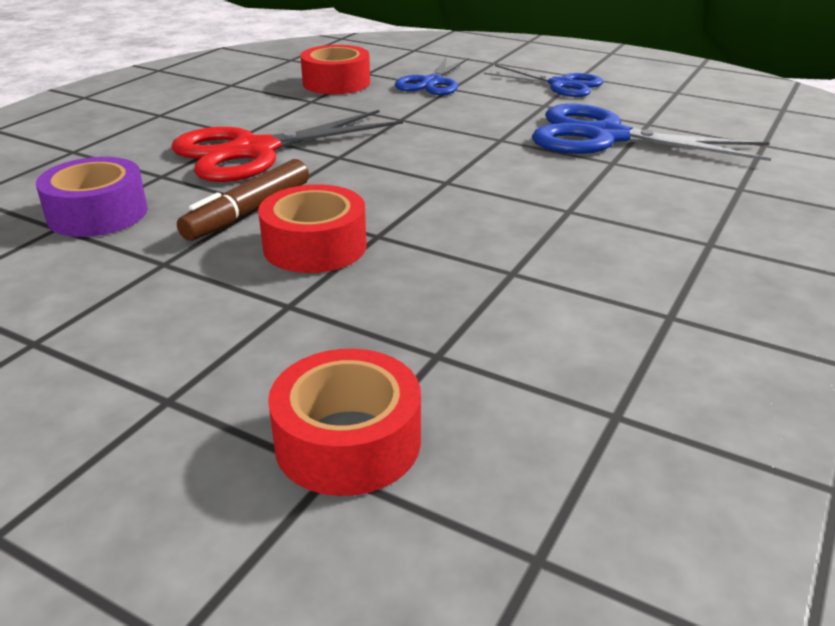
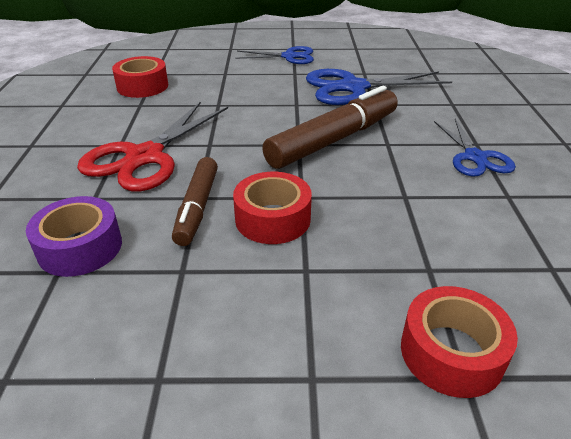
camera: 30 degrees left, 5 degrees up
blue scissors [395,58,469,95] -> blue scissors moved to [434,119,516,177]
none -> brown marker [262,86,398,169]

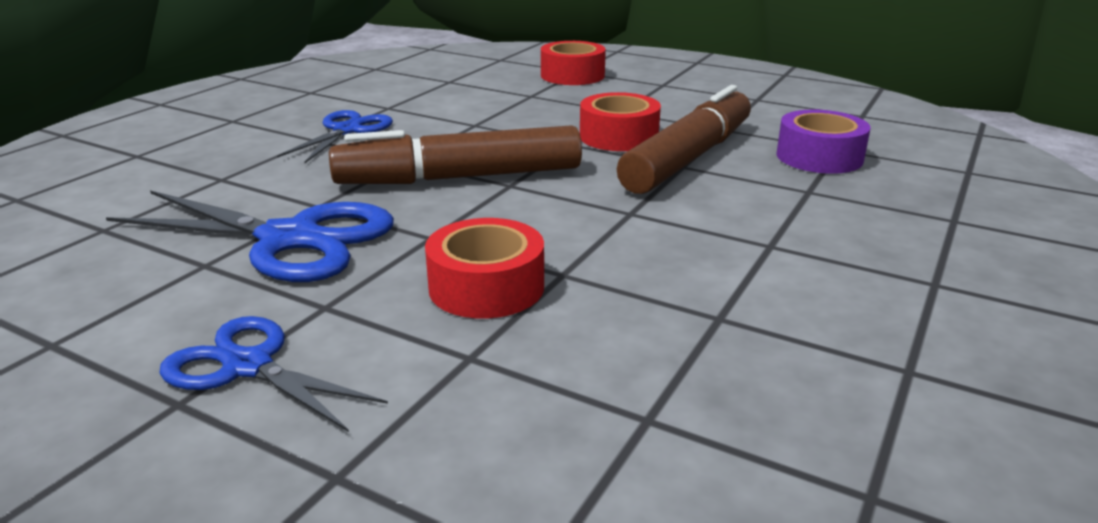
camera: 150 degrees left, 10 degrees down
red scissors [77,101,228,191] -> none
red tape [112,56,168,98] -> red tape moved to [425,218,544,319]
brown marker [172,157,218,246] -> brown marker [617,85,751,194], size x1.63

